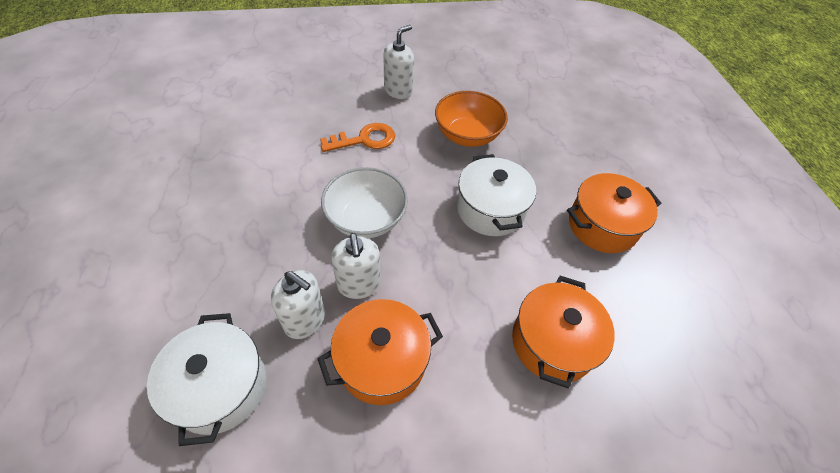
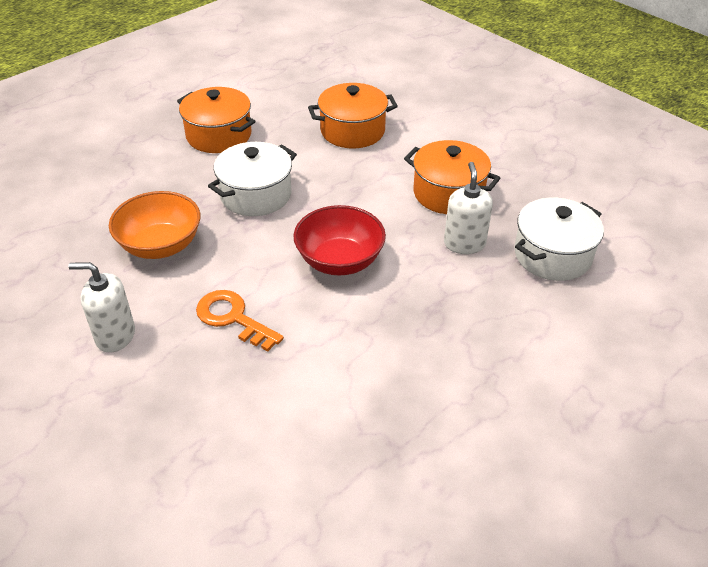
camera: 120 degrees left, 10 degrees down
white bowl [321,167,408,238] -> red bowl [293,205,386,275]
white soap dispenser [331,233,381,299] -> none

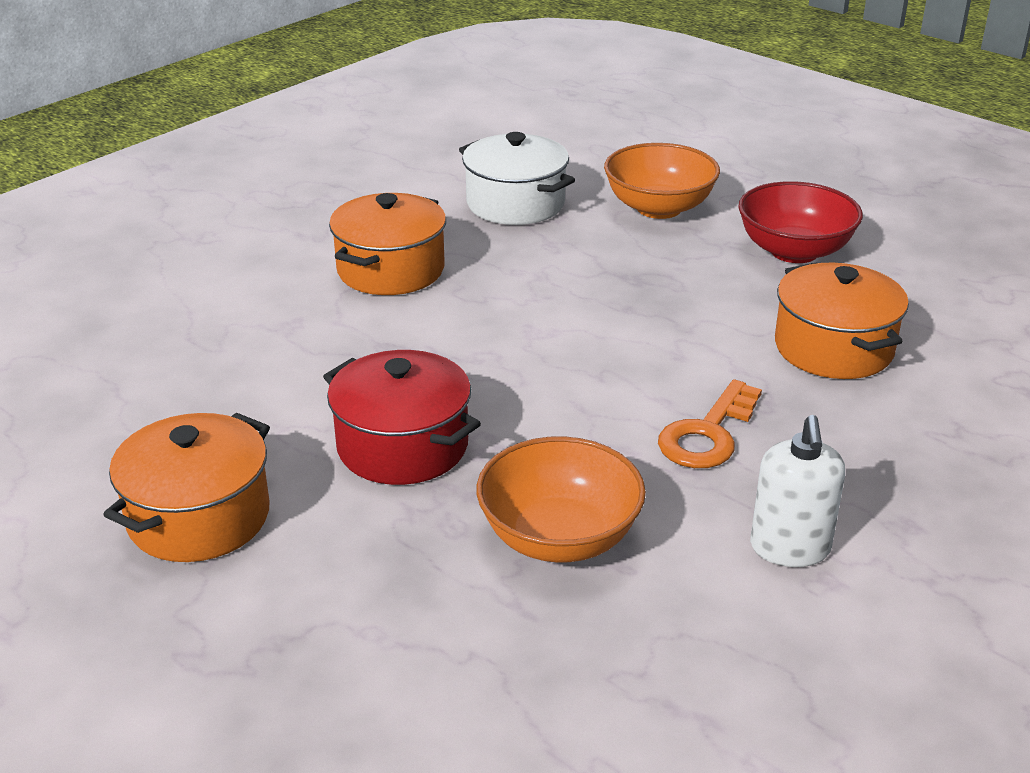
camera: 95 degrees left, 10 degrees down
white pot [208,142,297,216] -> red pot [323,350,481,485]
red bowl [293,205,386,275] -> red bowl moved to [738,181,863,263]
orange pot [308,83,398,149] -> orange pot moved to [775,262,909,379]
white soap dispenser [444,162,493,254] -> none
none -> orange bowl [604,143,720,219]

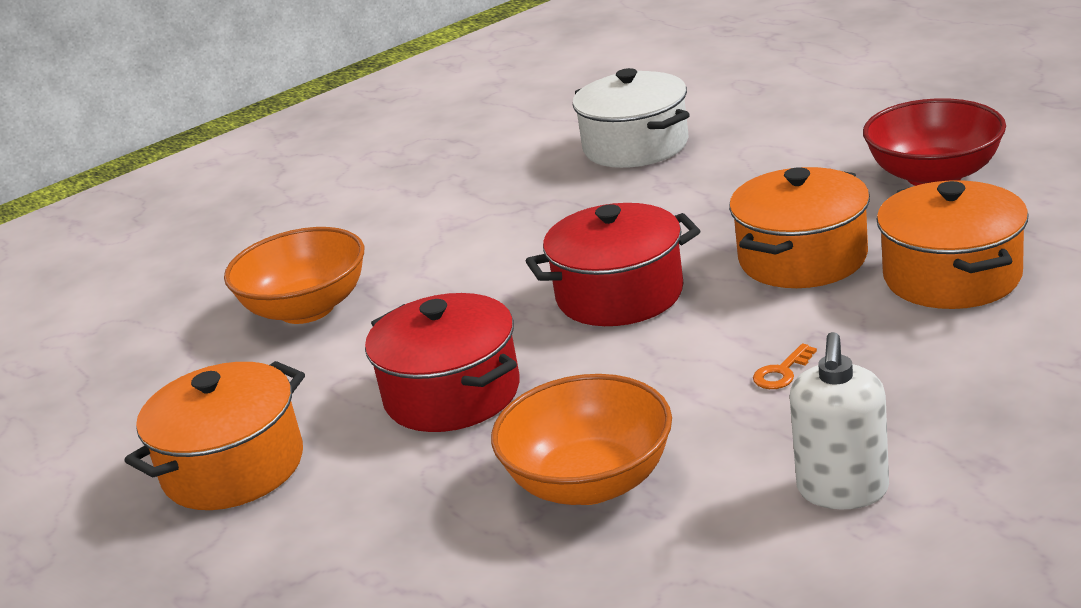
camera: 15 degrees right, 5 degrees down
orange pot [329,193,446,295] -> orange pot moved to [729,167,870,288]
orange bowl [604,143,720,219] -> orange bowl moved to [224,227,364,324]
orange key [658,379,762,468] -> orange key [753,343,817,389], size x0.48
none -> red pot [526,203,700,326]

